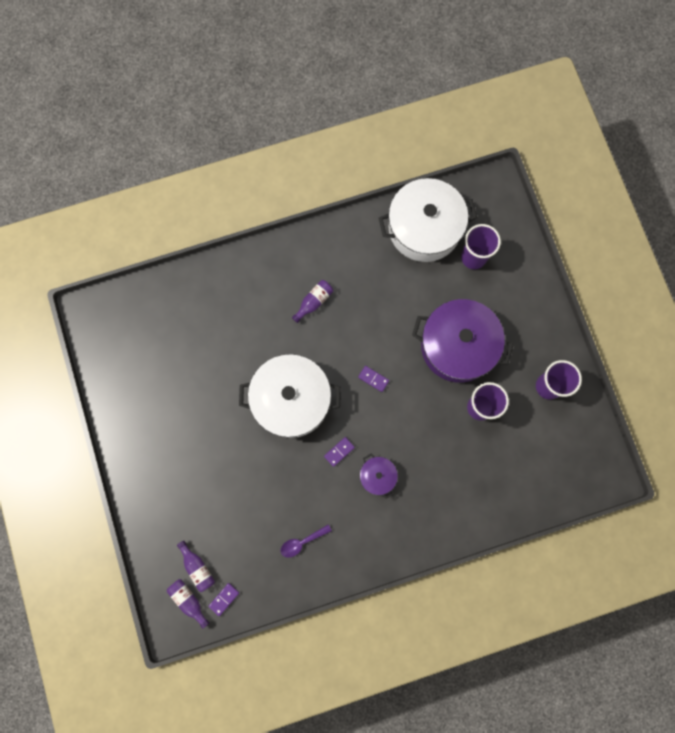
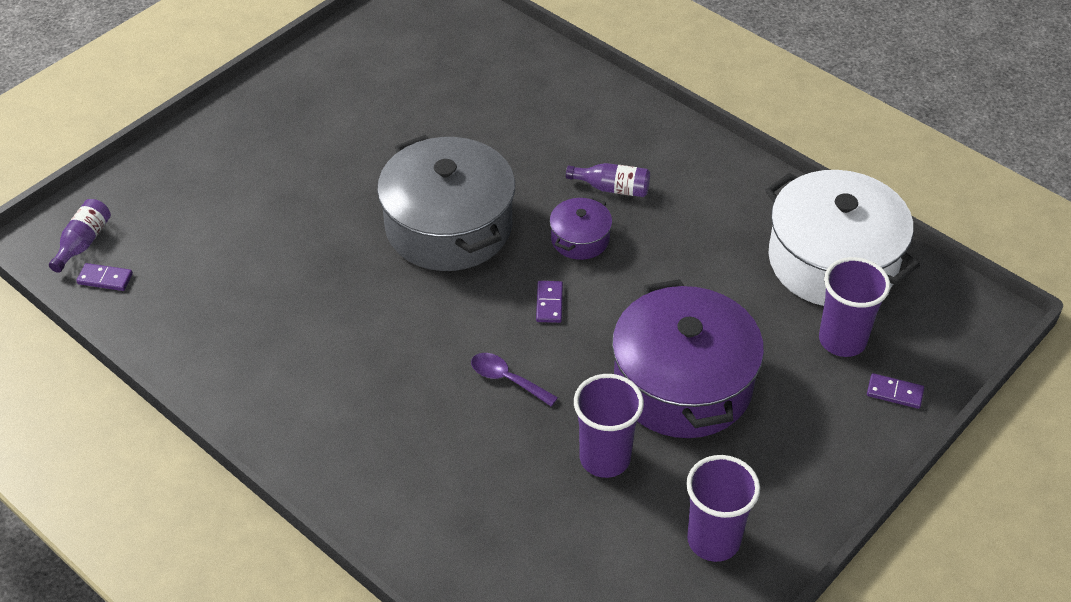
camera: 60 degrees right, 30 degrees down
purple bottle [177,541,215,592] -> none
white pot [239,354,341,438] -> grey pot [377,135,515,271]
purple spoon [281,524,332,558] -> purple spoon moved to [471,353,558,407]
purple domino [324,437,355,467] -> purple domino moved to [867,373,924,409]
purple pot [360,453,398,499] -> purple pot moved to [550,197,612,260]

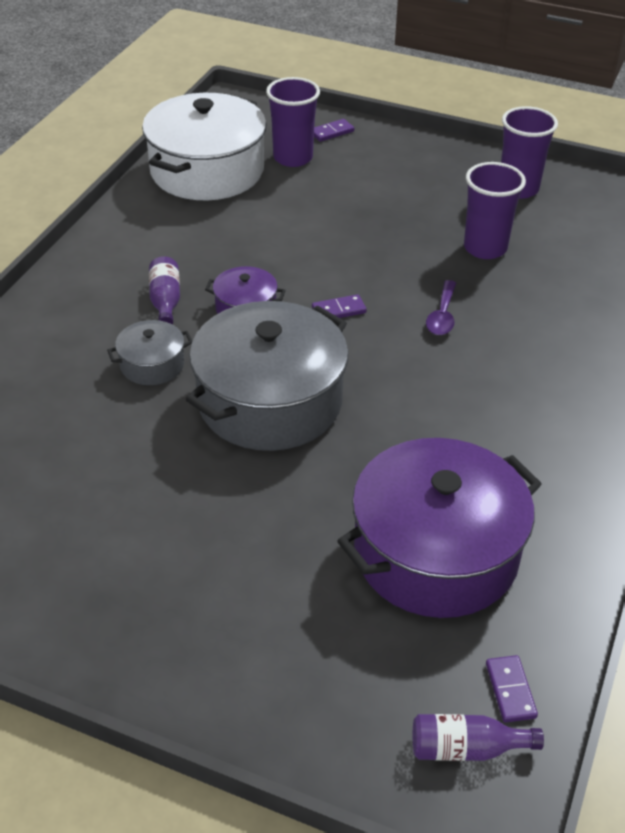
camera: 110 degrees left, 5 degrees down
purple pot [612,279,764,438] -> purple pot moved to [337,438,542,618]
purple domino [867,373,924,409] -> purple domino turned 60 degrees clockwise [314,119,354,142]
none -> grey pot [107,320,192,385]

